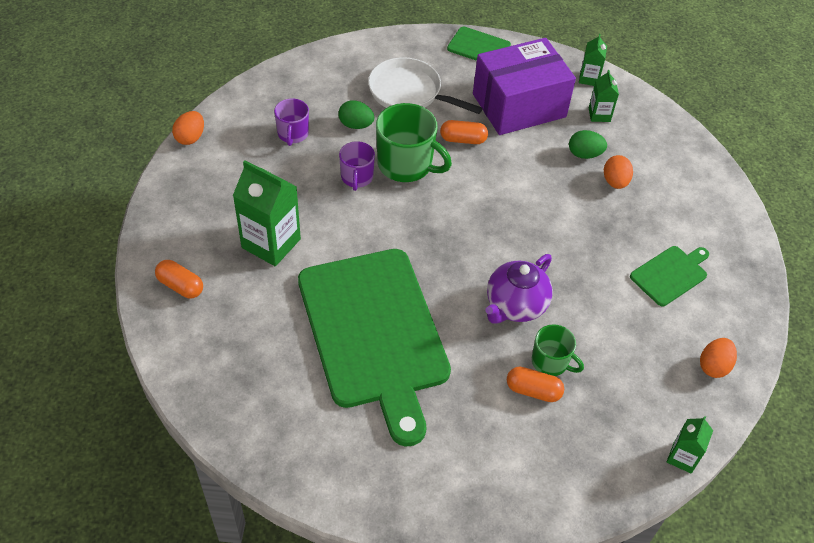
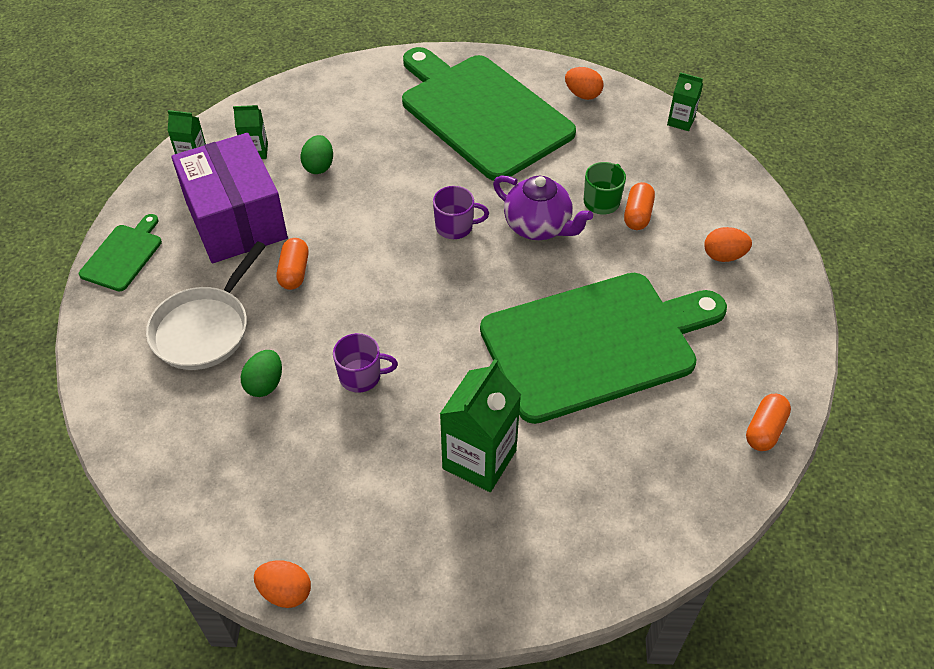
camera: 90 degrees left, 0 degrees up
orange capsule [155,260,203,298] -> orange capsule moved to [746,394,791,451]
purple mug [274,99,309,146] -> purple mug moved to [433,186,489,239]
green mug [376,103,452,182] -> none
orange egg [604,155,633,189] -> orange egg moved to [705,227,752,262]
green cutting board [630,246,709,306] -> green cutting board [402,47,576,181], size x2.34

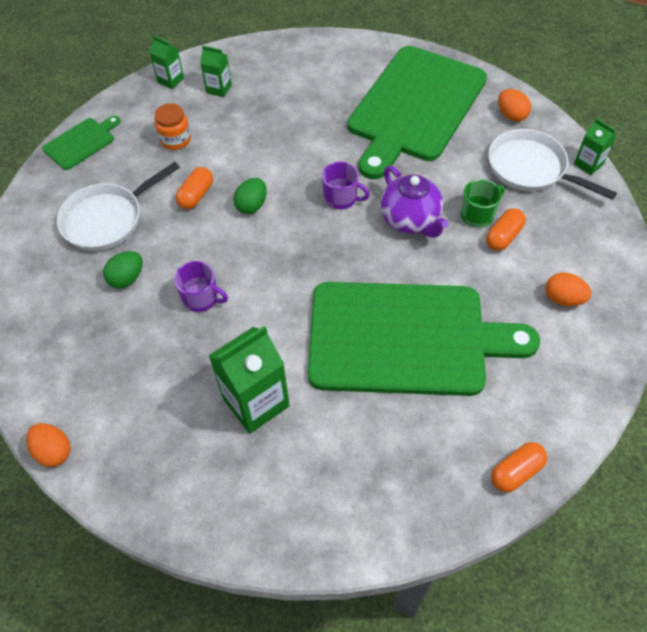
camera: 25 degrees right, 5 degrees up
purple box [171,133,288,263] -> orange jar [154,103,191,150]
green egg [300,135,333,174] -> green egg moved to [233,178,267,214]
green cutting board [402,47,576,181] -> green cutting board turned 135 degrees counterclockwise [348,46,487,179]
none -> white pan [488,129,617,200]

